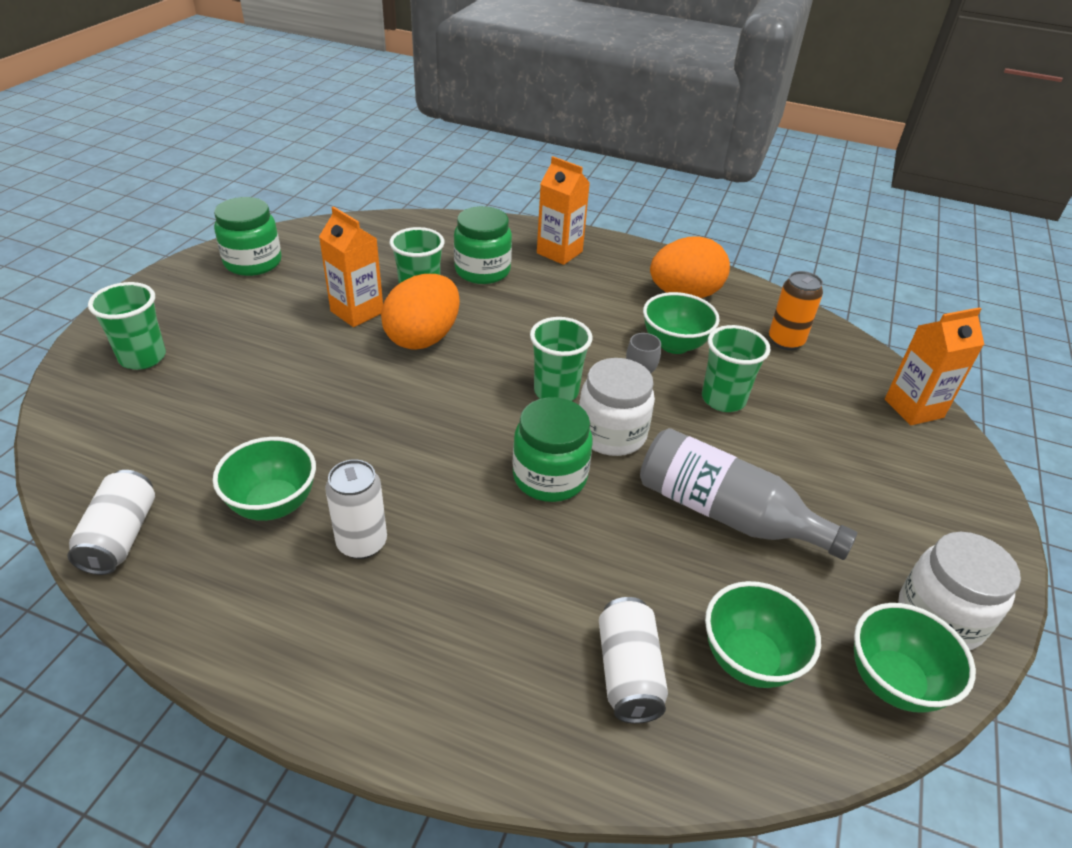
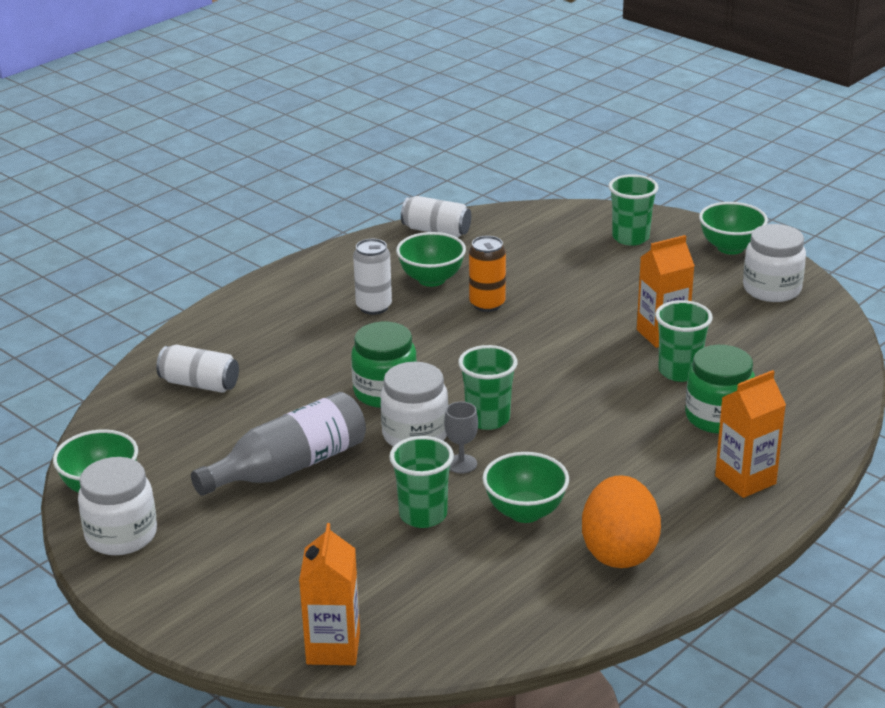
camera: 115 degrees right, 10 degrees down
green jar [214,197,282,276] -> white jar [743,224,806,302]
orange egg [381,274,460,350] -> none
green bowl [705,581,821,688] -> green bowl moved to [699,202,768,255]
orange can [769,271,823,350] -> orange can moved to [469,236,506,312]

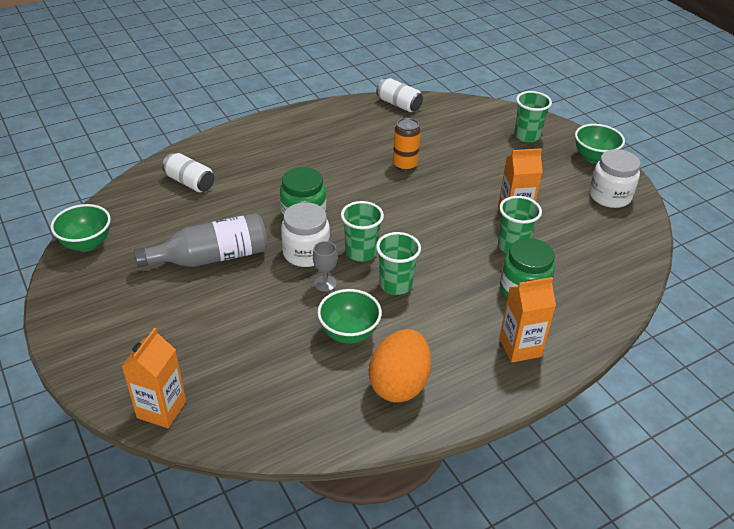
camera: 15 degrees right, 10 degrees up
white jar [78,457,157,555] -> none
white can [353,239,392,315] -> none
green cup [389,436,454,528] -> green cup moved to [376,232,421,295]
green bowl [396,232,466,287] -> none

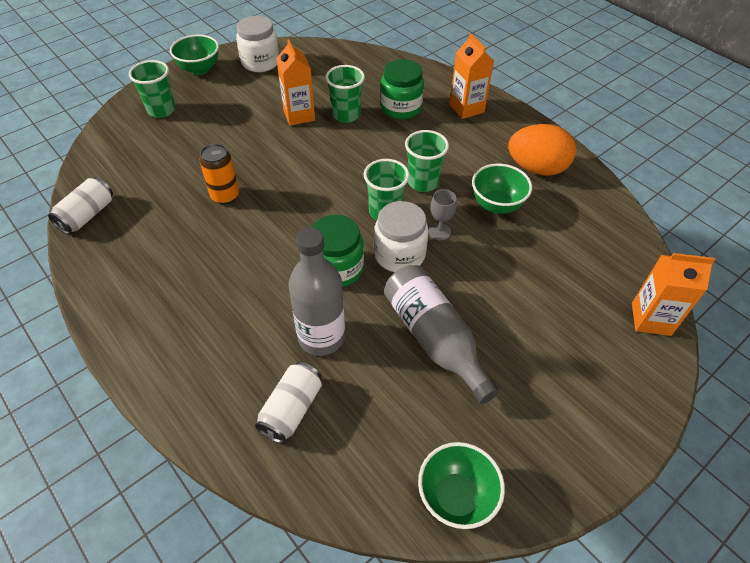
camera: 100 degrees left, 10 degrees up
none -> grey bottle [288,227,345,356]

